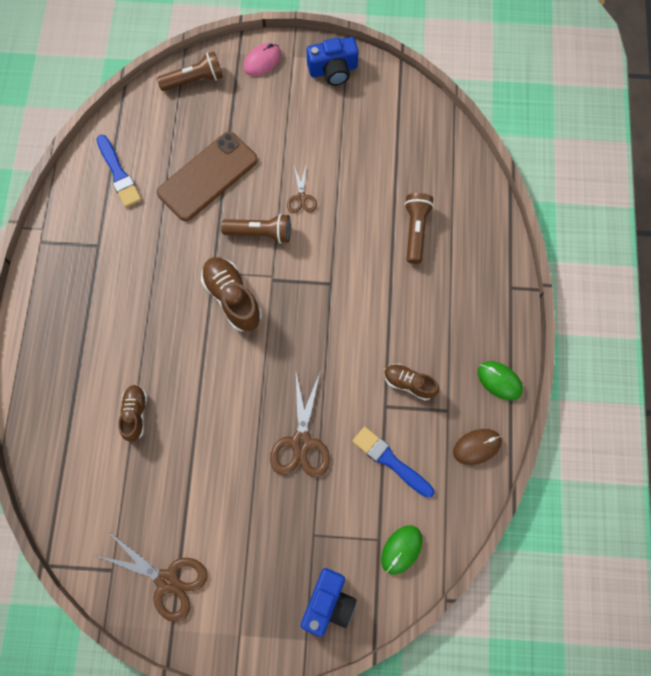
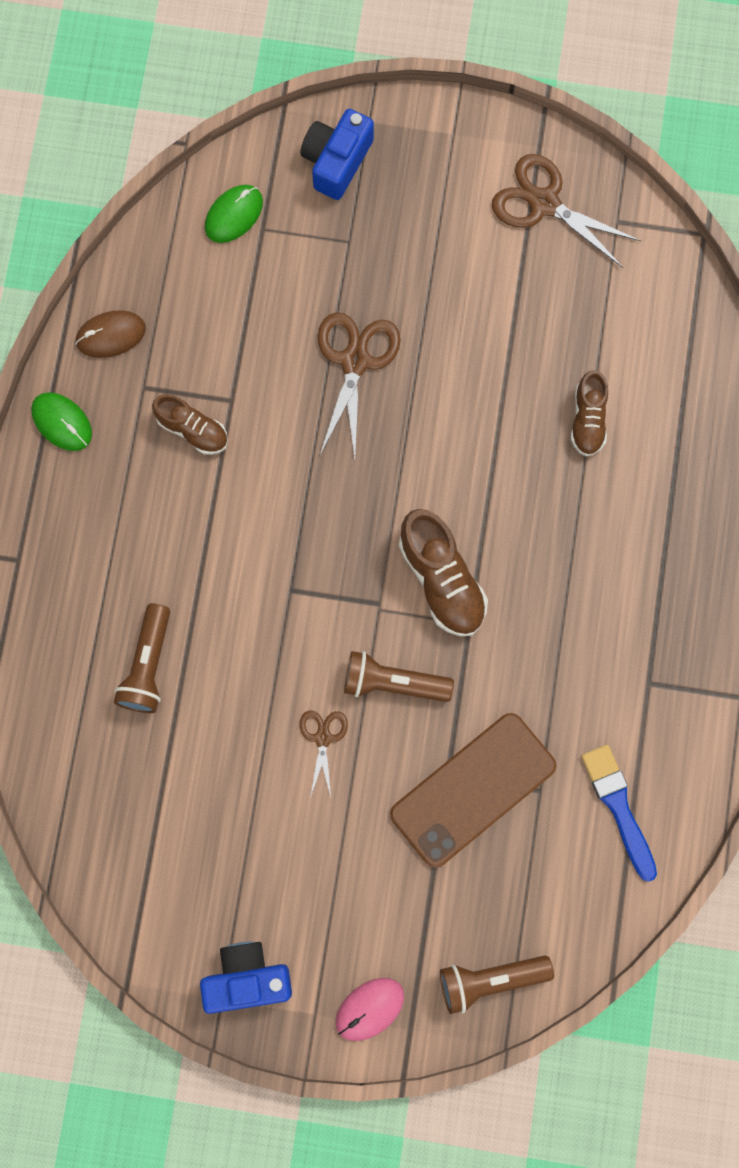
camera: 175 degrees left, 5 degrees up
blue brush [352,427,434,498] -> none

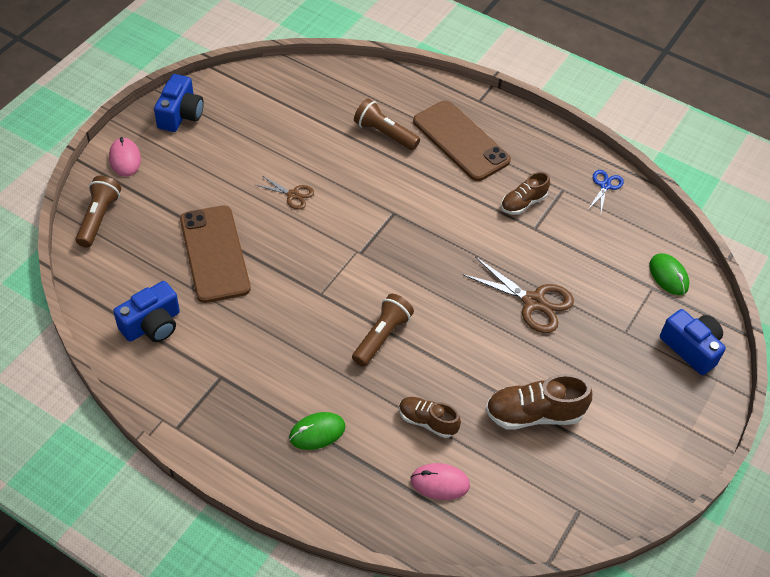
camera: 110 degrees right, 25 degrees down
green mouse [31,392,92,451] -> green mouse moved to [289,412,346,450]
brown mouse [75,310,146,358] -> blue scissors [589,170,624,212]
brown flashlight [344,651,454,702] -> brown flashlight moved to [352,294,414,367]
brown shoe [399,509,488,636] -> brown shoe moved to [485,374,592,429]
brown scissors [492,154,641,268] -> none
blue brush [581,745,657,882] -> blue camera [113,281,180,342]
none -> pink mouse [410,463,470,500]
none -> brown phone [413,101,511,181]

